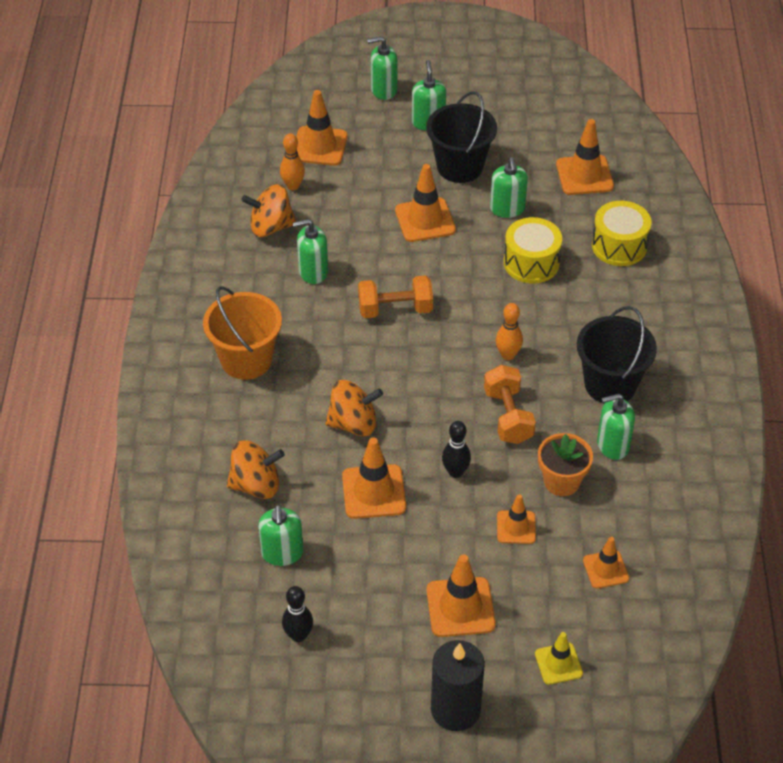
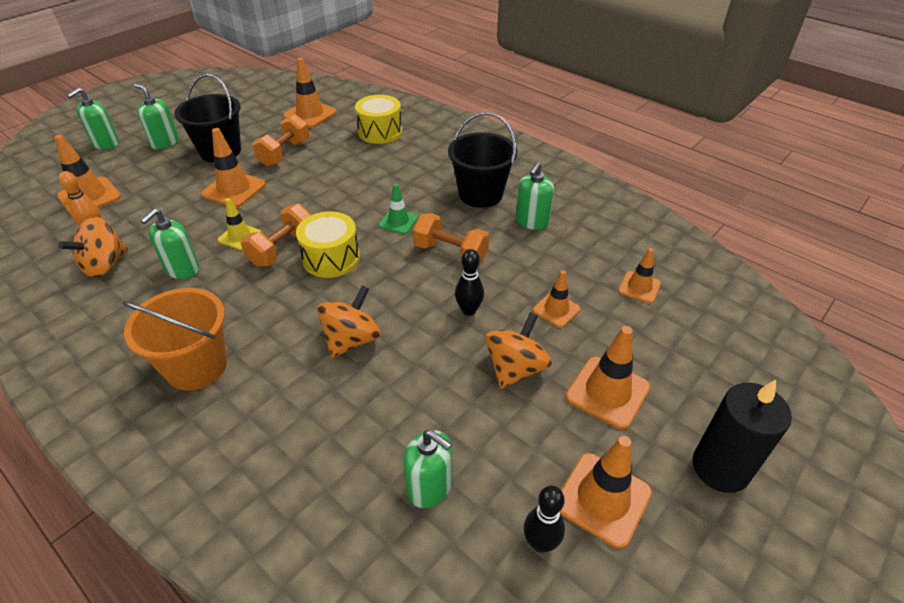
camera: 50 degrees left, 5 degrees down
orange spinning top [227,440,285,499] -> orange spinning top moved to [485,312,552,389]
orange traffic cone [342,437,406,519] -> orange traffic cone moved to [560,436,652,549]
green soap dispenser [490,157,528,218] -> orange dumbbell [252,114,310,167]
orange bowling pin [496,303,523,360] -> green traffic cone [379,184,418,234]
yellow drum [504,217,562,284] -> yellow drum moved to [296,211,360,278]
yellow traffic cone [535,632,583,685] -> yellow traffic cone moved to [218,198,261,250]
orange flower pot [538,433,593,496] -> none

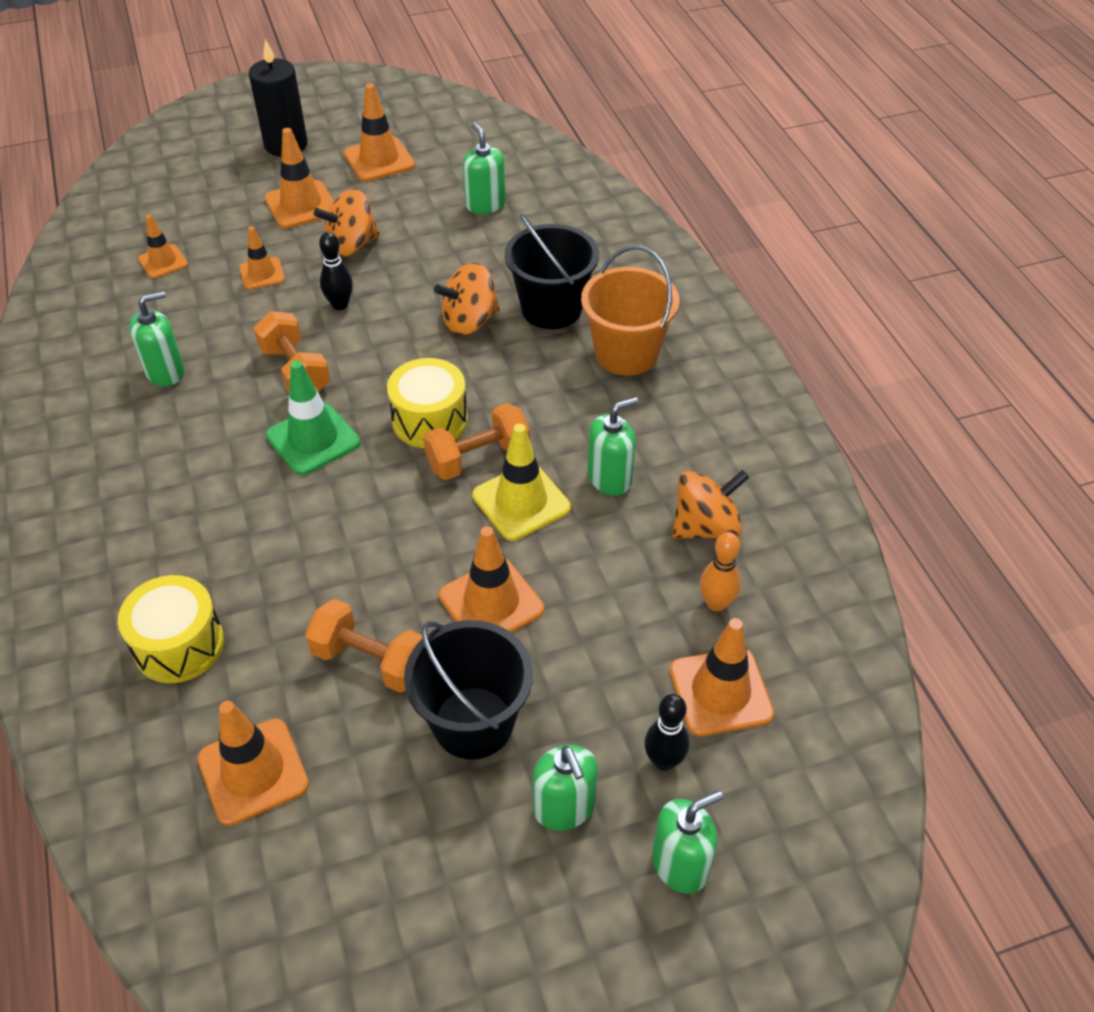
camera: 150 degrees left, 5 degrees up
yellow traffic cone [218,198,261,250] -> yellow traffic cone [472,424,571,541], size x1.61
orange dumbbell [252,114,310,167] -> orange dumbbell turned 60 degrees clockwise [305,599,422,693]
green traffic cone [379,184,418,234] -> green traffic cone [266,361,360,475], size x1.61
black bucket [448,112,517,208] -> black bucket moved to [505,213,599,329]
black bowling pin [524,486,565,553] -> black bowling pin moved to [644,694,690,771]

